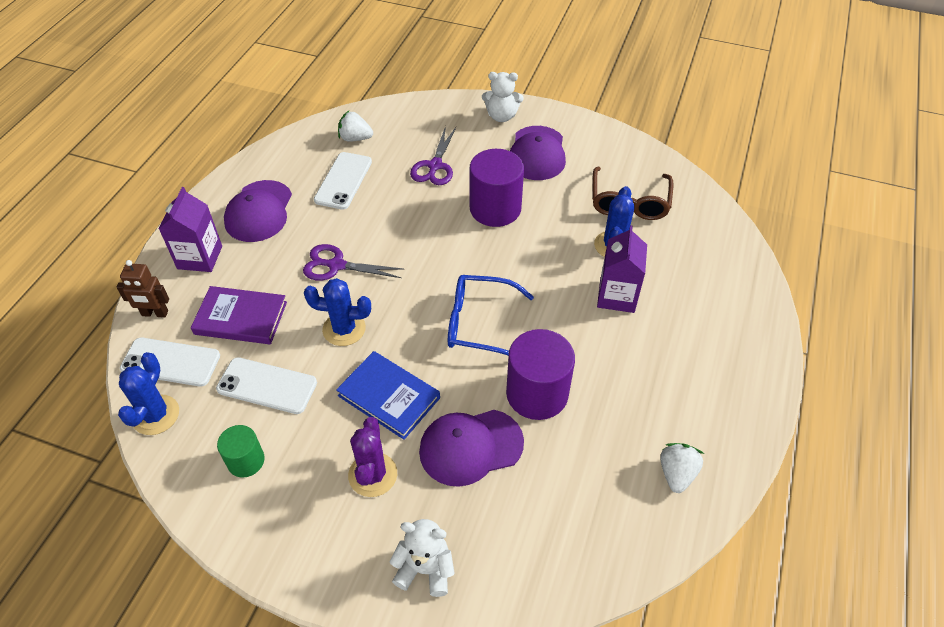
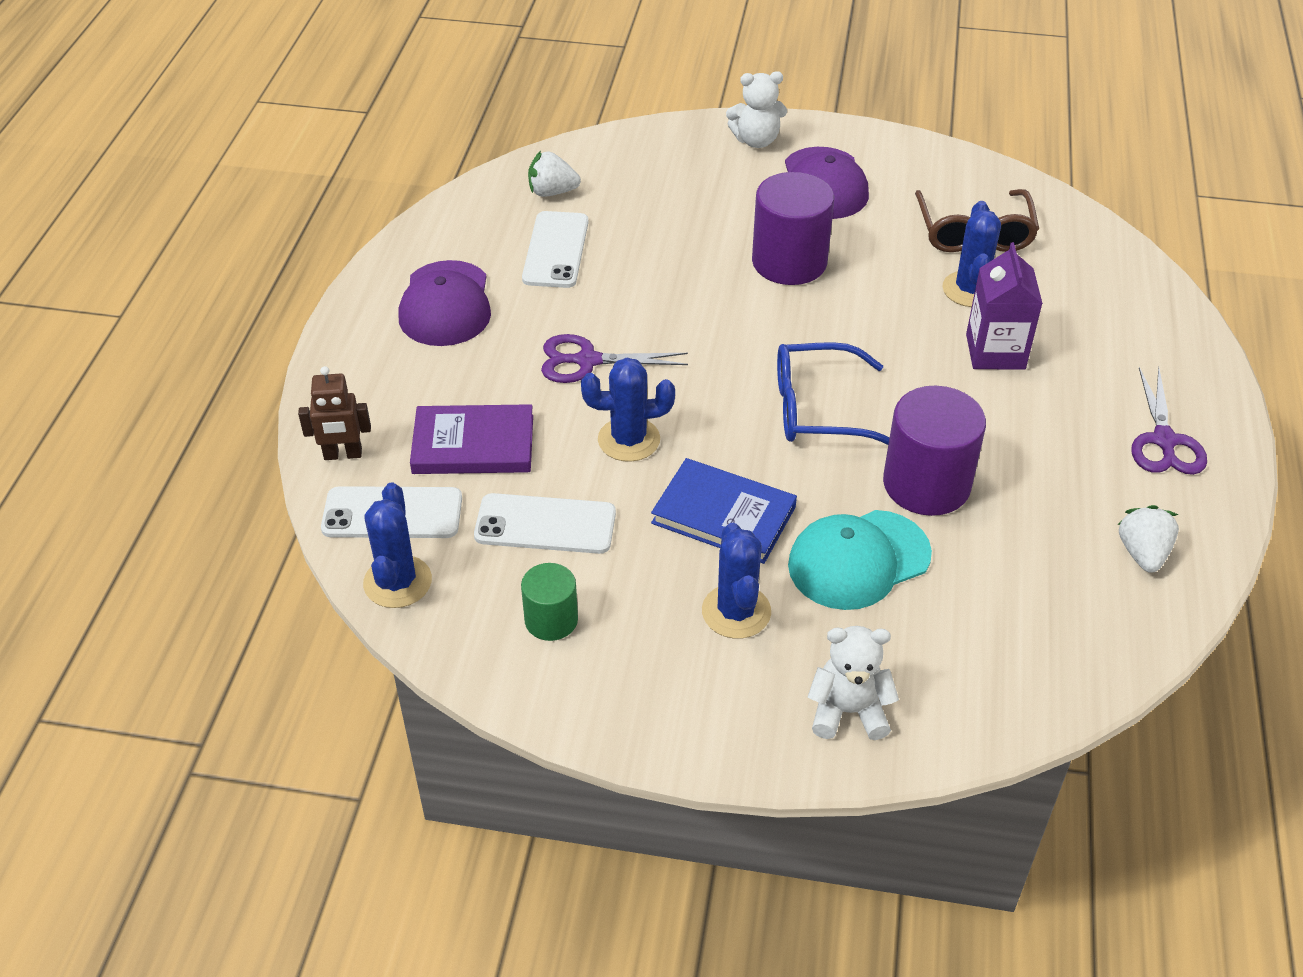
camera: 10 degrees left, 5 degrees down
purple carton [159,187,222,272] -> none
purple cactus [348,417,397,497] -> blue cactus [702,523,771,639]
purple scissors [410,126,456,185] -> purple scissors moved to [1132,367,1207,475]
purple cap [419,410,524,487] -> turquoise cap [788,510,932,610]

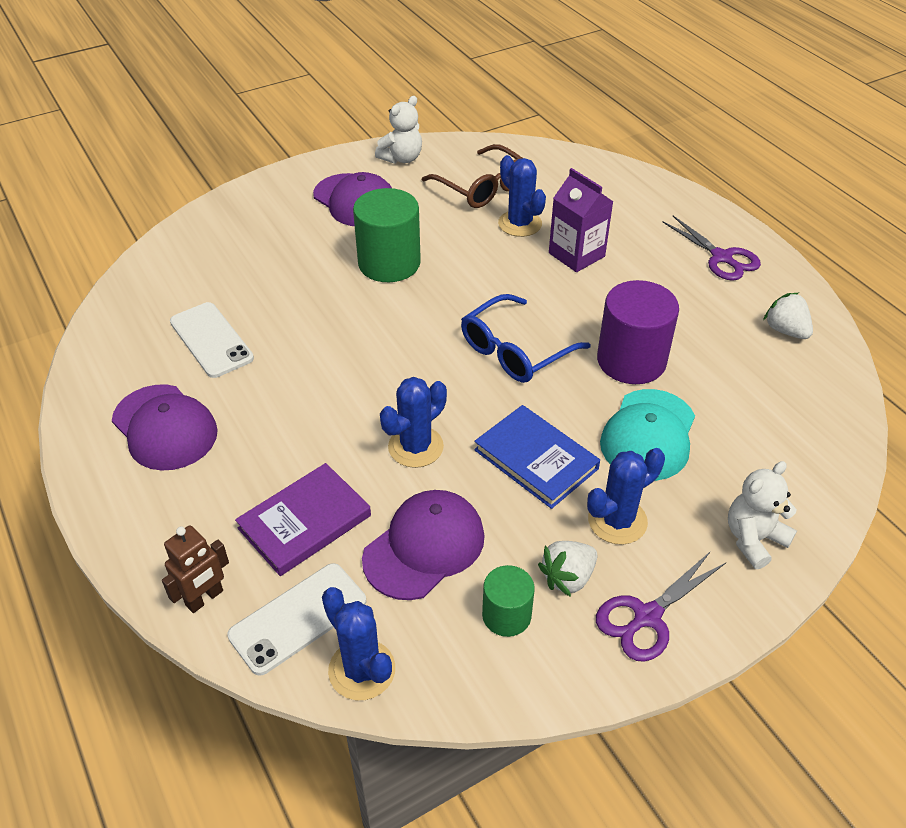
camera: 40 degrees left, 0 degrees up
white phone [474,493,616,554] -> purple cap [362,490,485,600]
white strawberry [528,151,581,197] -> white strawberry moved to [538,541,598,597]
purple scissors [541,334,688,383] -> purple scissors moved to [596,551,726,662]
blue book [651,458,797,564] -> blue book turned 60 degrees clockwise [474,405,600,509]
blue cactus [702,523,771,639] -> blue cactus turned 75 degrees counterclockwise [587,448,665,545]
white teddy bear [726,71,787,148] -> white teddy bear moved to [375,96,422,164]
purple cylinder [752,172,834,285] -> green cylinder [353,188,421,282]

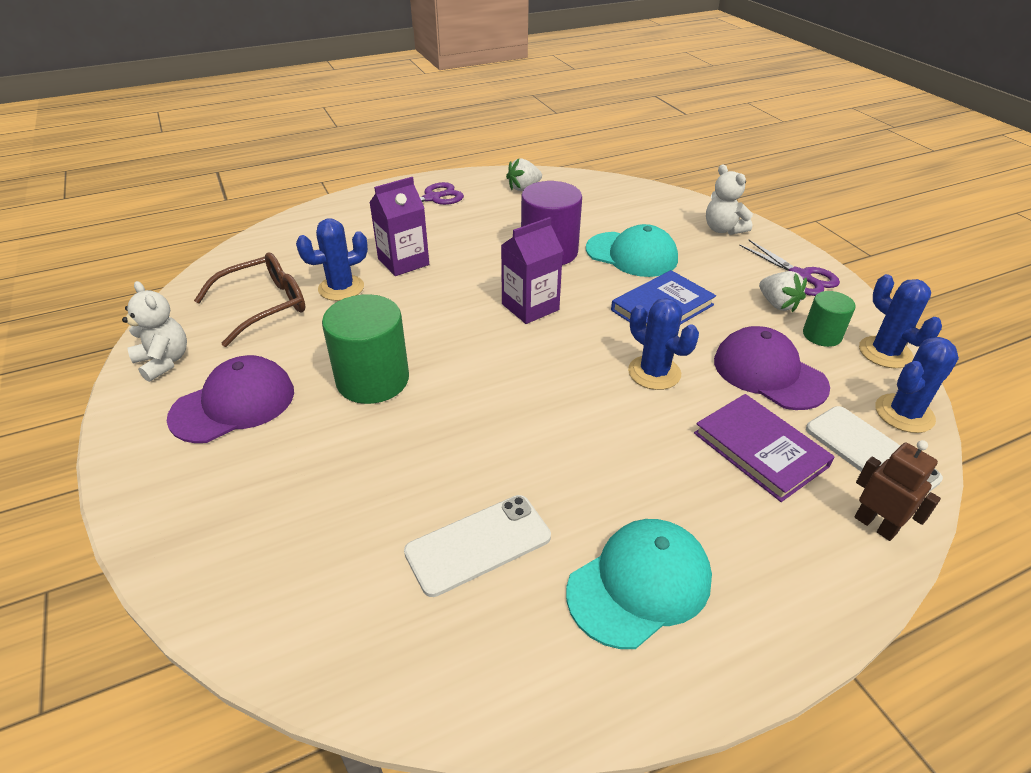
camera: 85 degrees left, 5 degrees down
purple cap [112,384,218,471] -> turquoise cap [566,519,712,649]
blue glasses [461,294,590,383] -> purple carton [501,217,563,324]
blue cactus [587,448,665,545] -> blue cactus moved to [859,274,942,368]

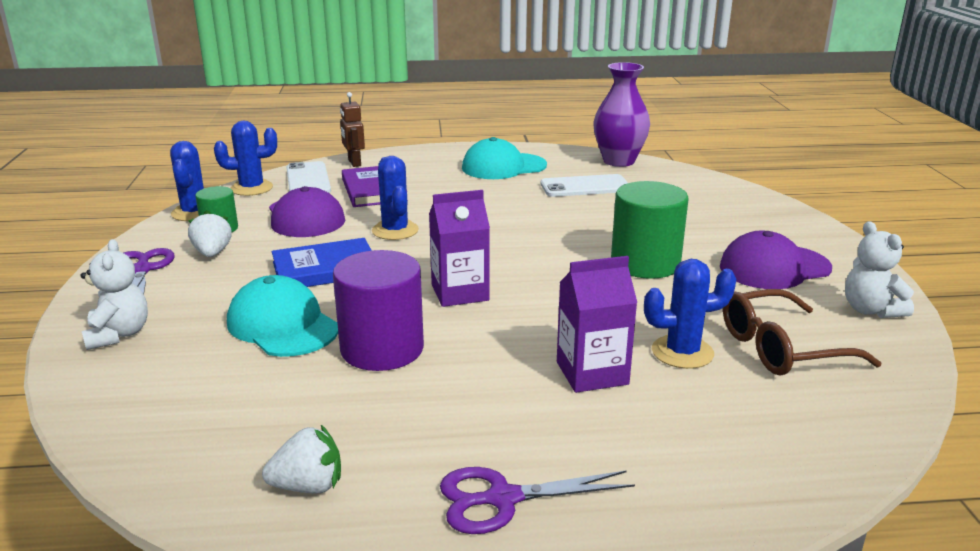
camera: 160 degrees left, 15 degrees down
none -> purple vase [593,62,650,167]

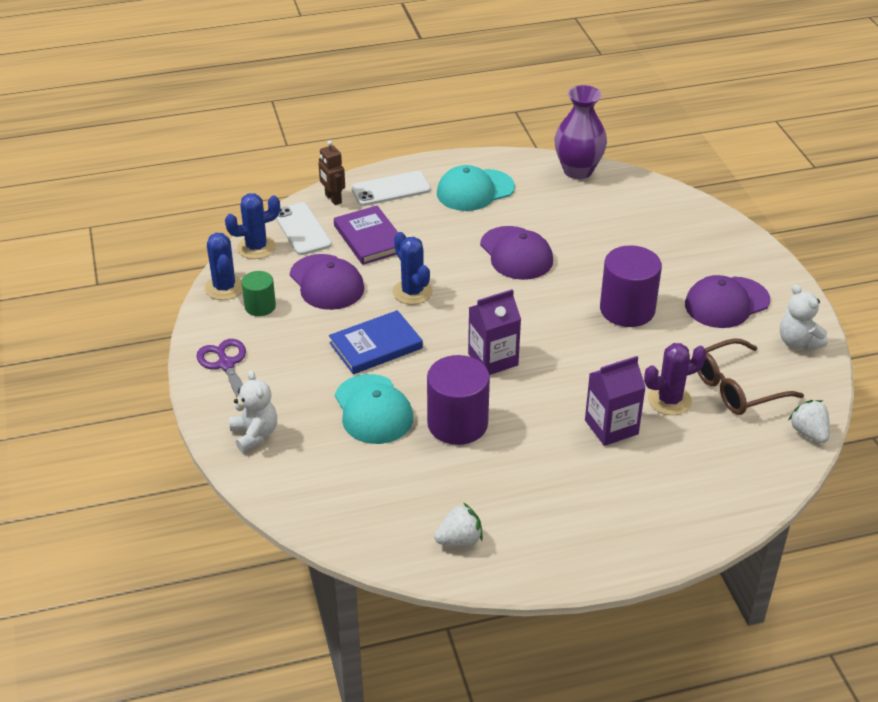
camera: 10 degrees left, 15 degrees up
white strawberry [188,210,232,257] -> white strawberry moved to [788,400,830,443]
turquoise cap [227,275,338,357] -> turquoise cap turned 150 degrees counterclockwise [335,374,413,444]
purple scissors [440,467,635,534] -> none
white phone [541,174,628,197] -> white phone moved to [351,171,431,206]
green cylinder [611,181,689,279] -> purple cylinder [600,245,662,327]
blue cactus [644,259,736,369] -> purple cactus [644,343,707,415]
none -> purple cap [480,226,553,280]

